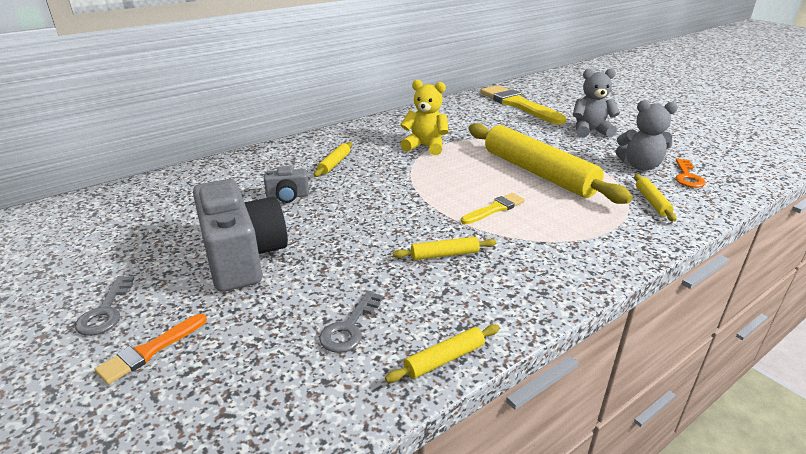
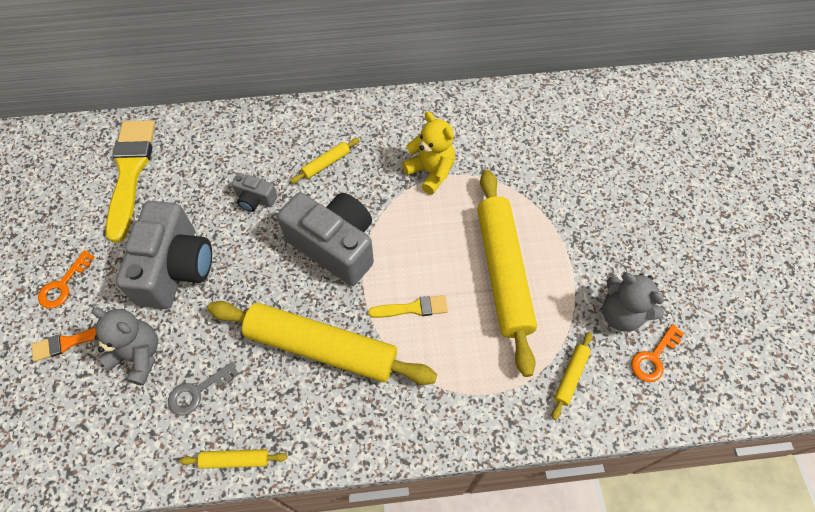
camera: 30 degrees right, 30 degrees up
grey key [75,276,135,336] -> orange key [38,250,95,309]
yellow rolling pin [393,237,497,260] -> yellow rolling pin [207,301,437,385], size x2.45
yellow brush [480,85,566,125] -> yellow brush moved to [105,120,155,243]
grey teddy bear [573,68,620,138] -> grey teddy bear moved to [92,307,158,385]
none -> grey camera [277,192,374,286]

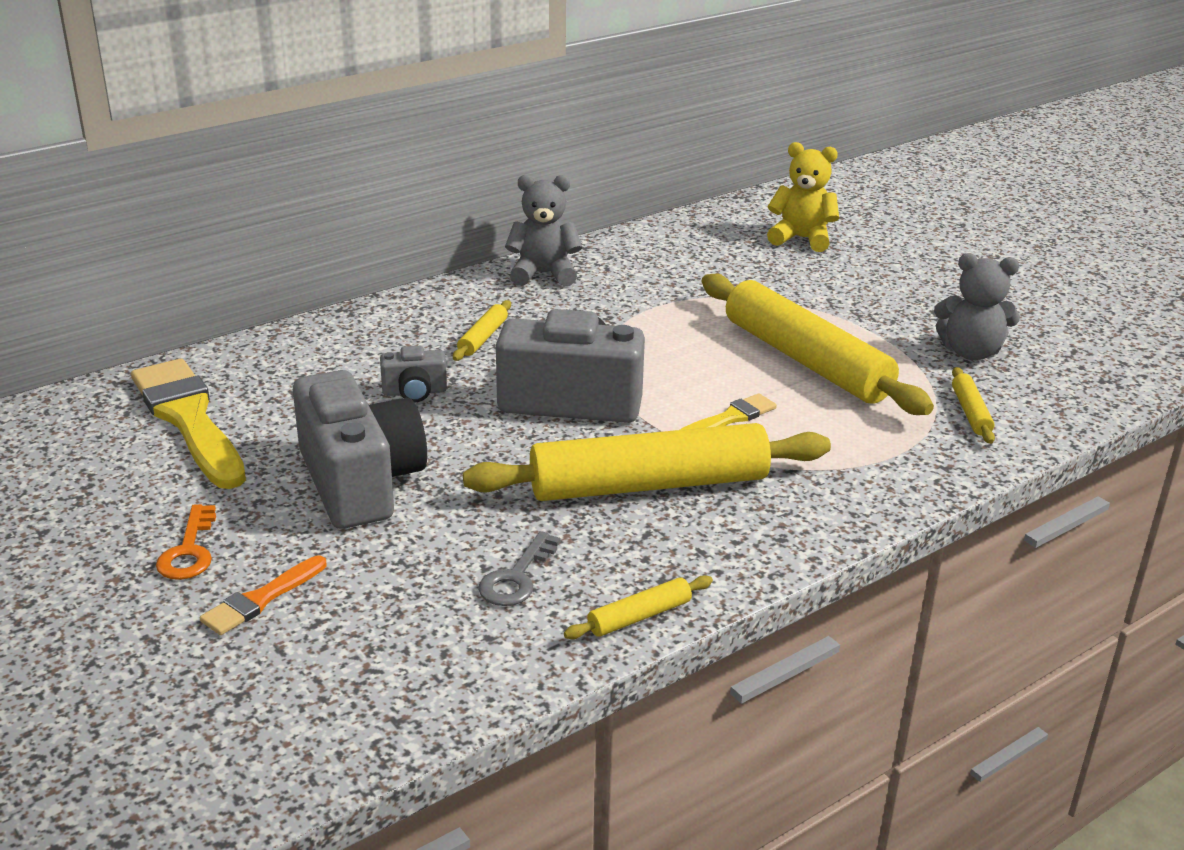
camera: 30 degrees left, 30 degrees down
grey teddy bear [92,307,158,385] -> grey teddy bear moved to [505,175,582,286]
yellow teddy bear [402,112,455,195] -> yellow teddy bear moved to [767,142,839,252]
orange key [631,324,684,382] -> none

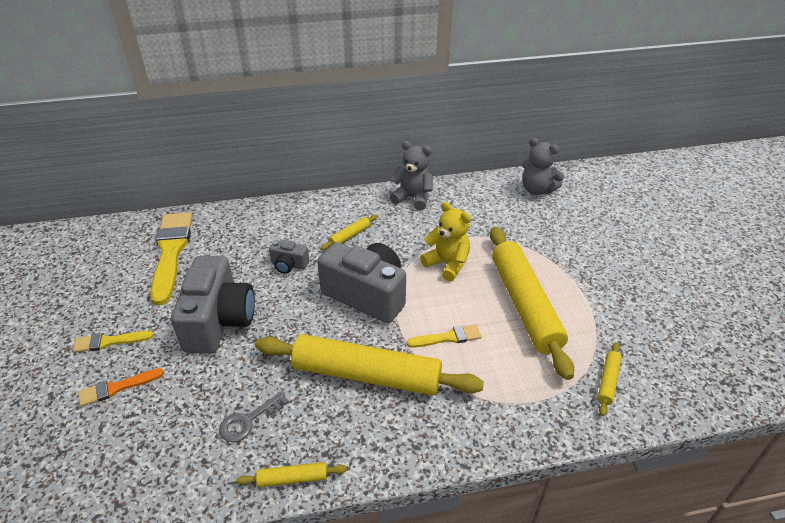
camera: 25 degrees right, 10 degrees up
orange key [156,504,216,580] -> yellow brush [73,331,154,353]
yellow teddy bear [767,142,839,252] -> yellow teddy bear moved to [420,202,471,281]
grey teddy bear [934,253,1020,360] -> grey teddy bear moved to [522,138,564,195]

